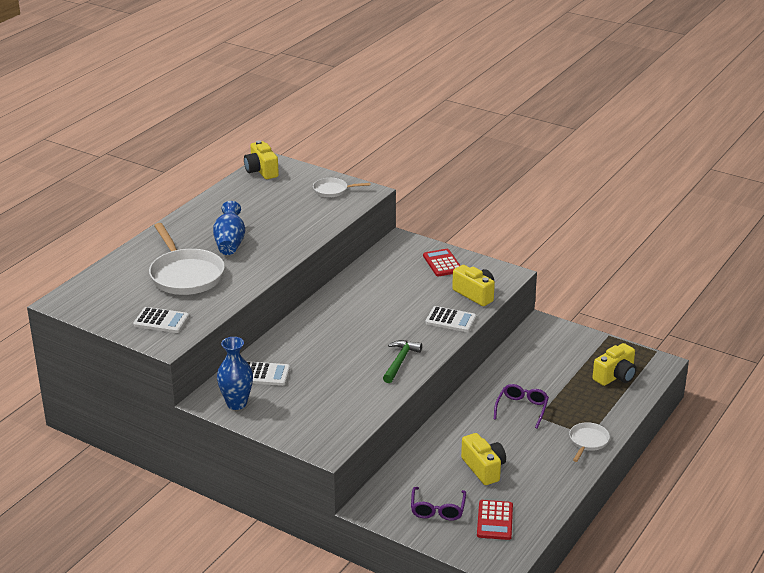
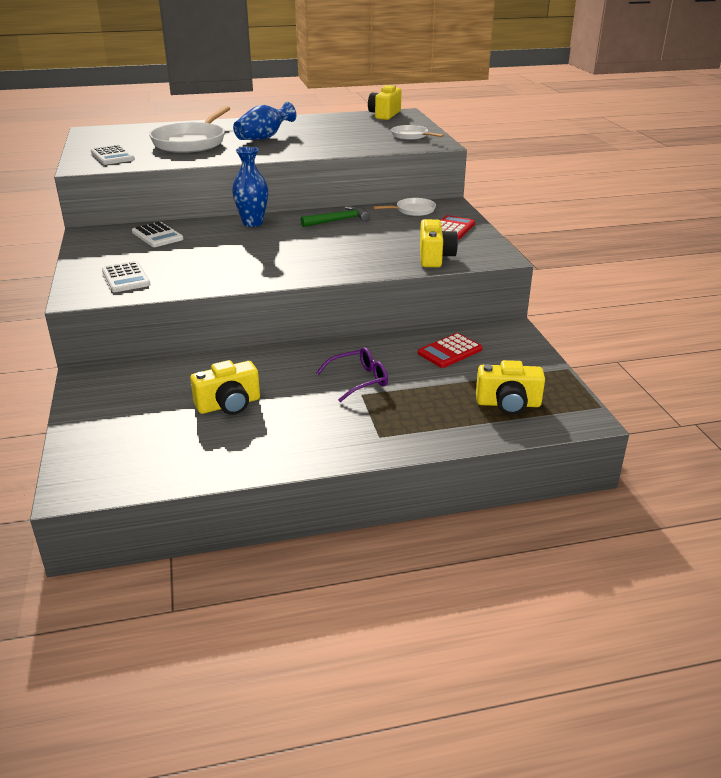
camera: 45 degrees right, 0 degrees up
blue vase [217,337,253,410] -> blue vase moved to [232,147,268,227]
green hammer [383,340,422,383] -> green hammer moved to [301,206,370,227]
purple glasses [411,487,466,521] -> none
white calculator [425,306,476,332] -> white calculator moved to [102,261,151,292]
yellow camera [461,433,506,485] -> yellow camera turned 45 degrees clockwise [190,360,260,415]
red calculator [477,500,513,540] -> red calculator moved to [418,333,482,368]
white pan [569,422,610,462] -> white pan moved to [373,198,436,216]

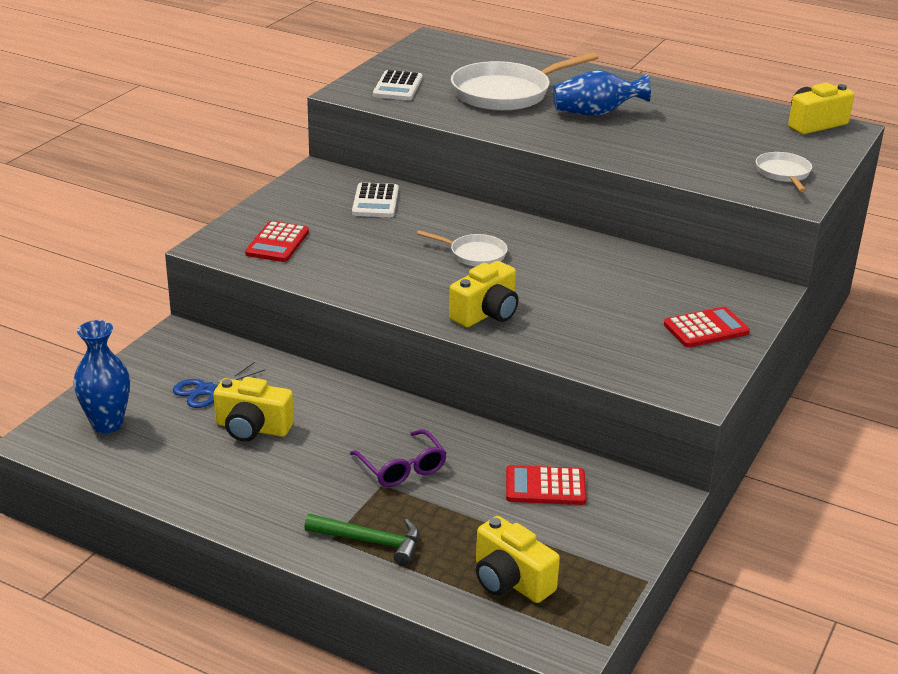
camera: 40 degrees right, 0 degrees up
white calculator [102,261,151,292] -> red calculator [245,221,309,262]
blue vase [232,147,268,227] -> blue vase moved to [73,320,130,433]
green hammer [301,206,370,227] -> green hammer moved to [304,514,420,566]
purple glasses [316,347,388,402] -> purple glasses turned 45 degrees clockwise [350,429,447,487]
white pan [373,198,436,216] -> white pan moved to [417,230,508,266]
yellow camera [420,219,458,267] -> yellow camera moved to [449,261,518,327]
none -> blue scissors [173,362,266,408]

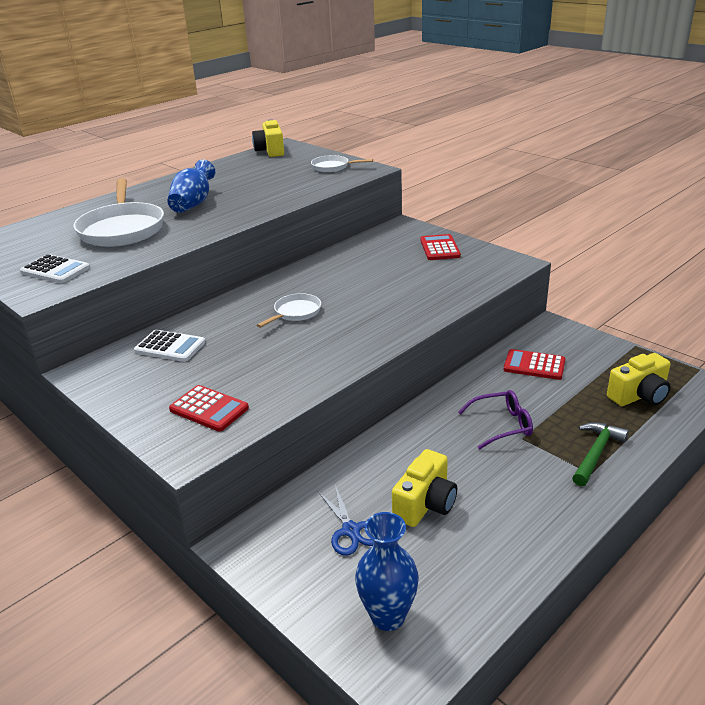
camera: 70 degrees left, 0 degrees up
yellow camera [449,261,518,327] -> none
red calculator [506,465,587,505] -> red calculator turned 90 degrees clockwise [504,349,566,380]

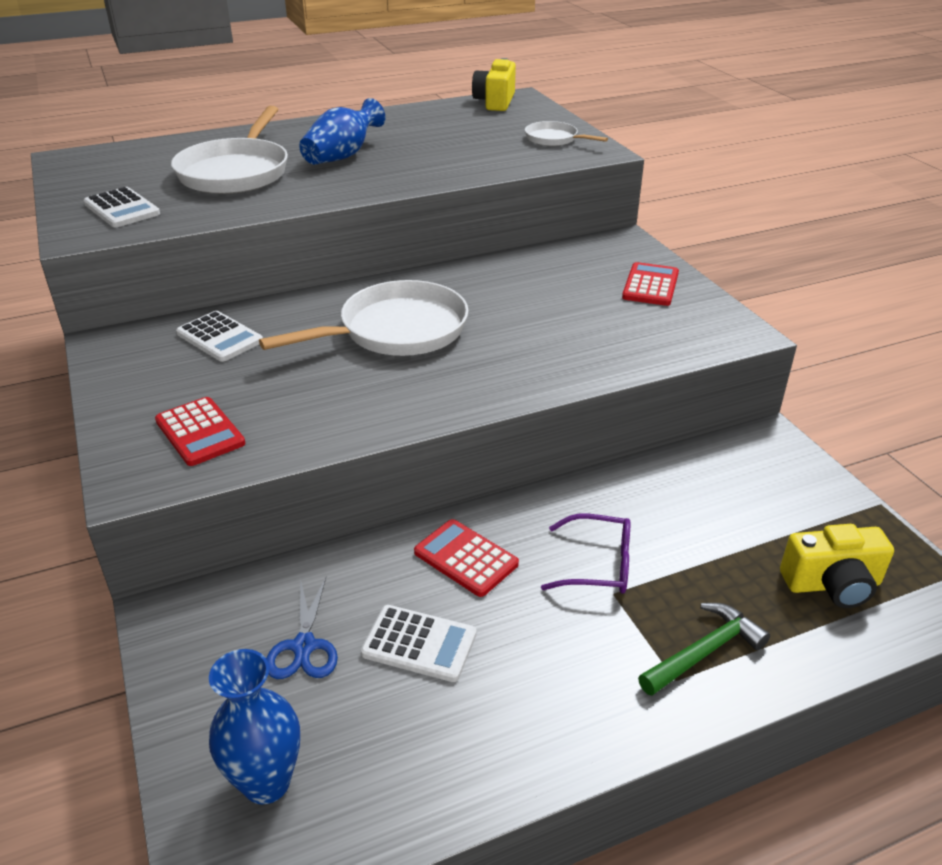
camera: 20 degrees right, 5 degrees up
white pan [257,293,321,328] -> white pan [259,280,469,356], size x1.95
yellow camera [392,449,457,527] -> white calculator [361,605,476,682]
red calculator [504,349,566,380] -> red calculator moved to [414,519,519,597]

